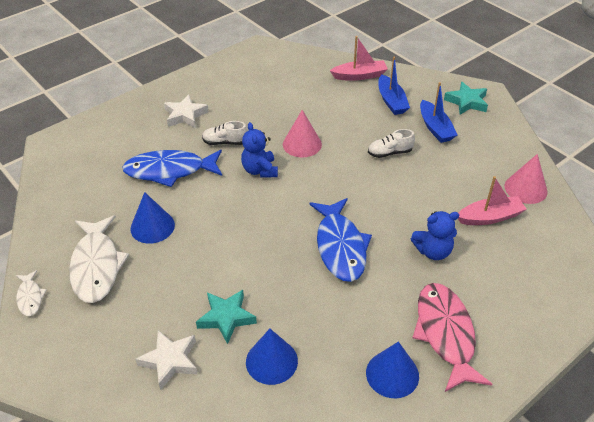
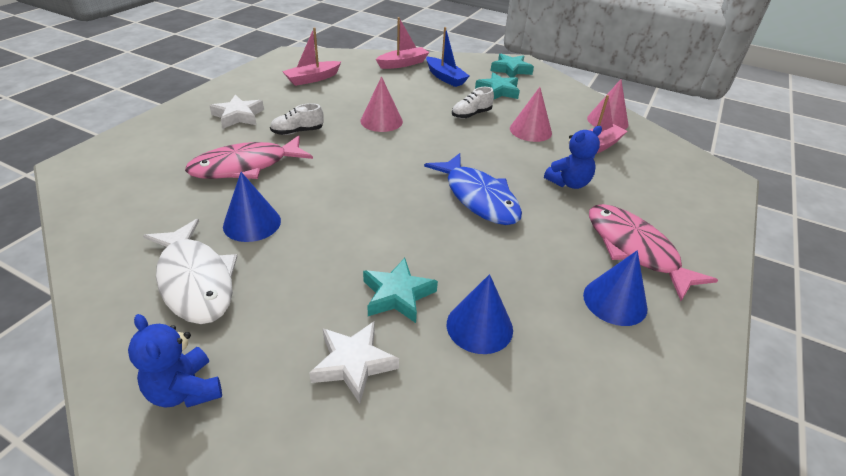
camera: 25 degrees left, 5 degrees down
white fish [16,270,47,316] -> none
blue fish [122,150,222,187] -> pink fish [185,135,313,179]
blue teddy bear [241,122,278,178] -> blue teddy bear moved to [128,314,222,408]
blue boat [420,82,457,143] -> turquoise star [475,72,520,99]
none -> pink boat [282,27,341,86]
none -> pink cone [510,87,552,142]

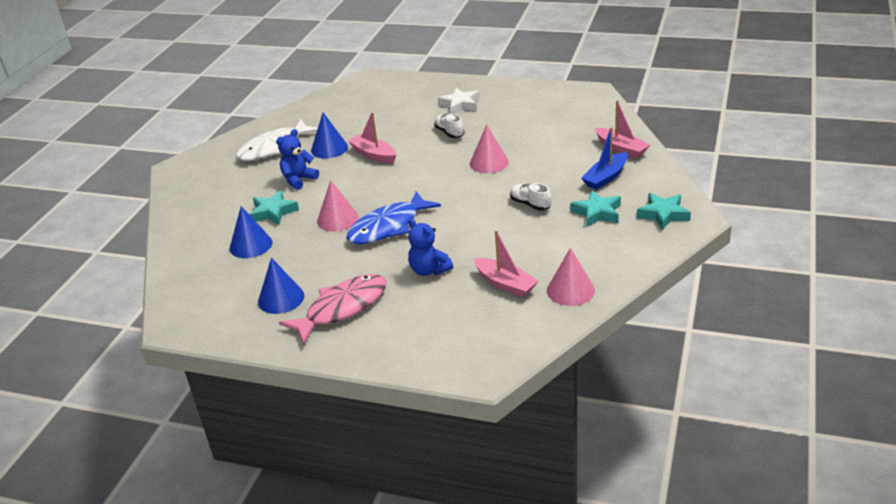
camera: 85 degrees right, 5 degrees down
blue teddy bear [128,314,222,408] -> blue teddy bear moved to [276,129,319,190]
pink fish [185,135,313,179] -> none
pink boat [282,27,341,86] -> pink boat moved to [348,112,396,163]
white star [309,322,399,403] -> none
pink cone [510,87,552,142] -> pink cone moved to [317,180,359,232]

